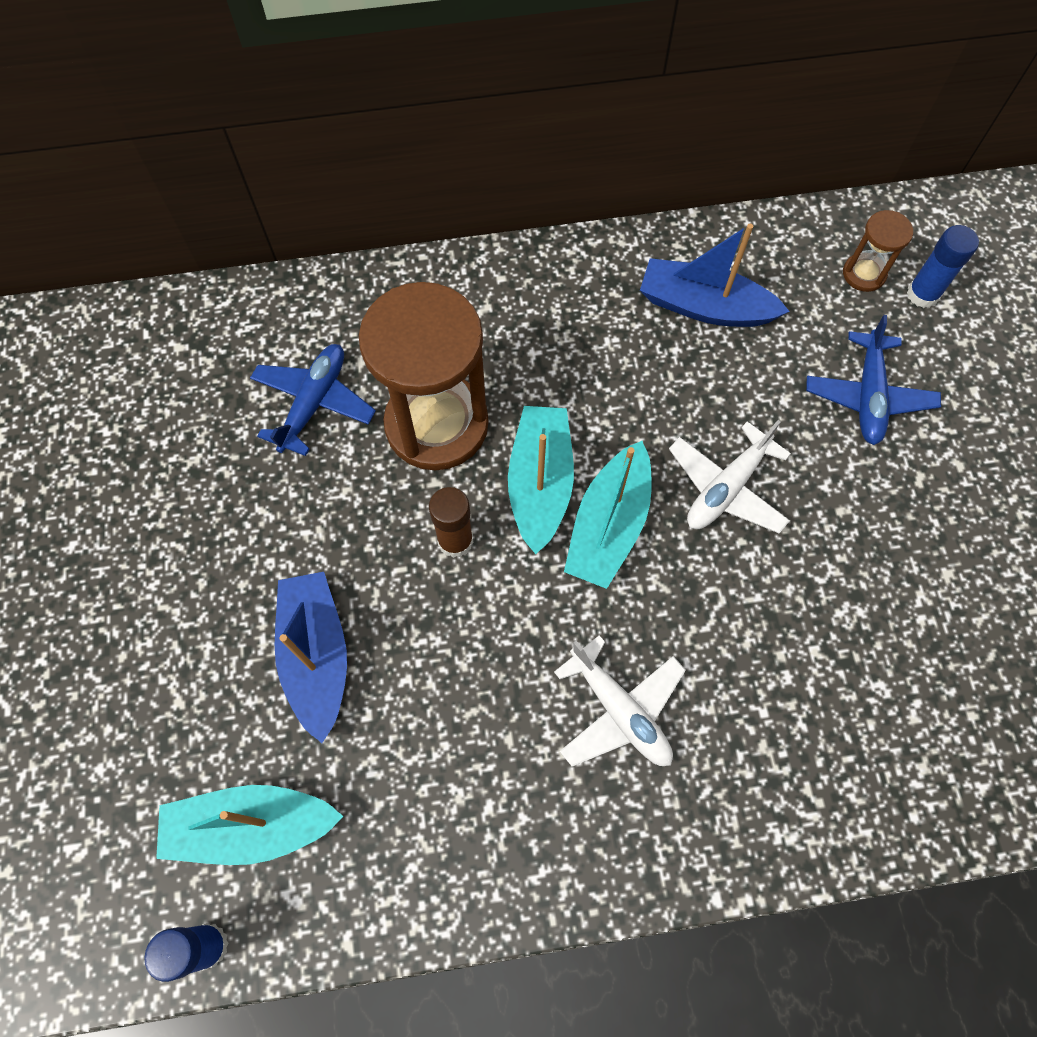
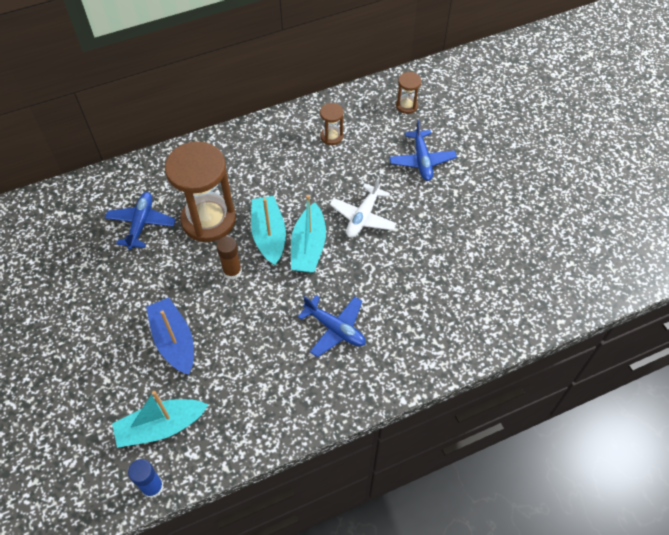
camera: 15 degrees left, 10 degrees down
white plane [554,635,686,767] -> blue plane [298,295,366,357]
blue boat [640,224,790,327] -> brown hourglass [320,103,344,145]
blue glue stick [907,225,979,308] -> none

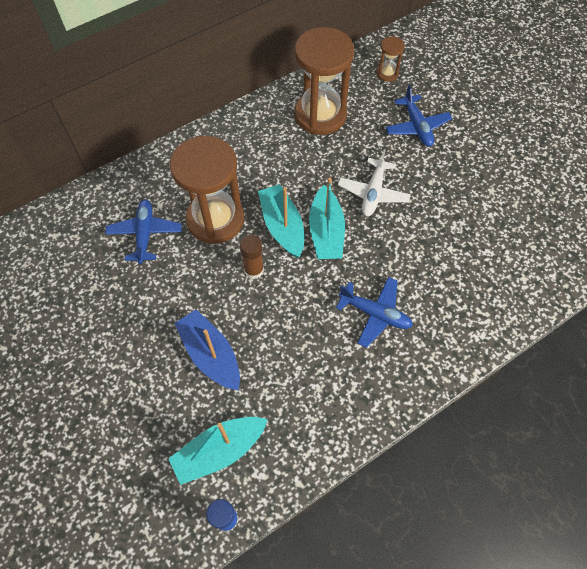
camera: 10 degrees left, 5 degrees up
brown hourglass [320,103,344,145] -> brown hourglass [295,27,354,135], size x2.24

